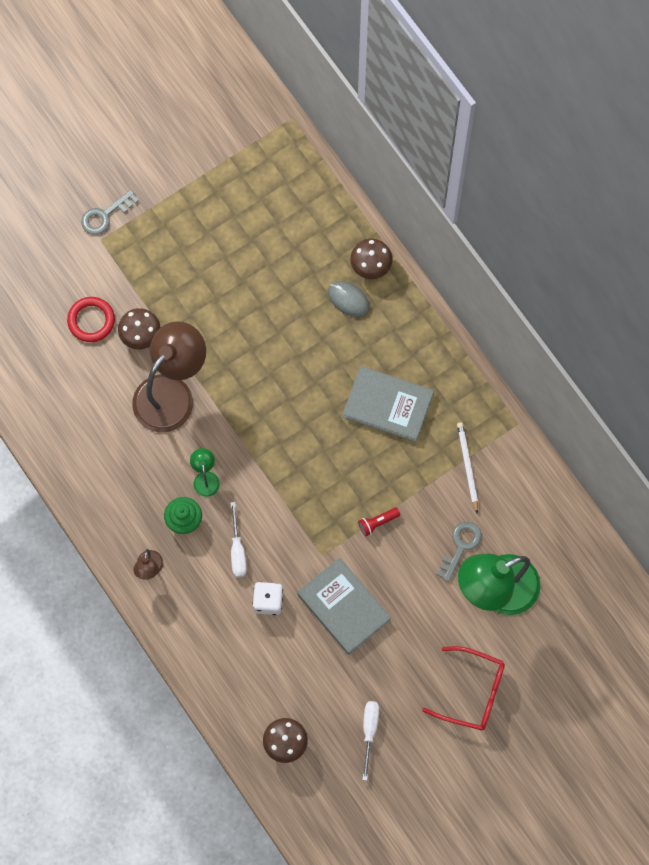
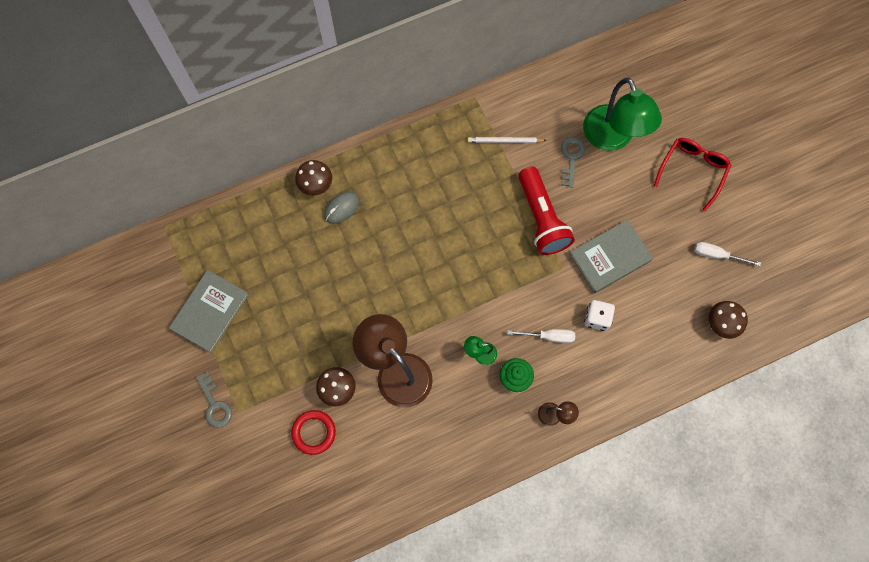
camera: 80 degrees left, 0 degrees up
grey book [342,366,434,442] -> grey book moved to [169,270,249,353]
red flashlight [358,508,400,537] -> red flashlight [518,167,575,255], size x2.48
grey key [436,522,482,582] -> grey key turned 60 degrees clockwise [561,137,585,188]

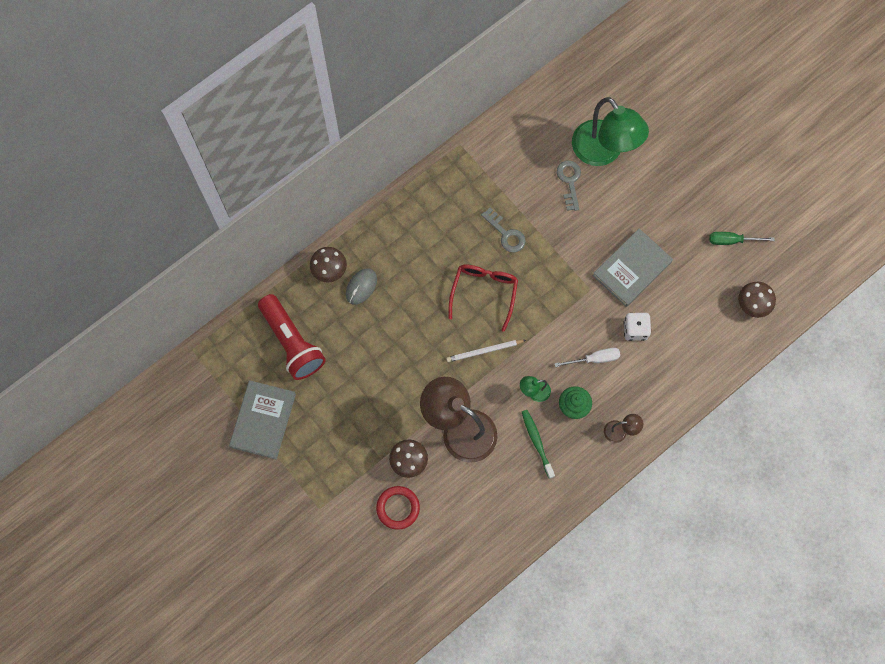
camera: 15 degrees left, 0 degrees up
grey key [196,372,232,428] -> grey key moved to [481,207,526,252]
white pencil [468,137,547,143] -> white pencil moved to [446,340,526,362]
red flashlight [518,167,575,255] -> red flashlight moved to [258,294,326,380]
red glasses [654,138,731,211] -> red glasses moved to [449,264,518,332]
white screwdriver [695,242,761,266] -> green screwdriver [709,232,775,245]
none -> green toothbrush [522,410,555,479]

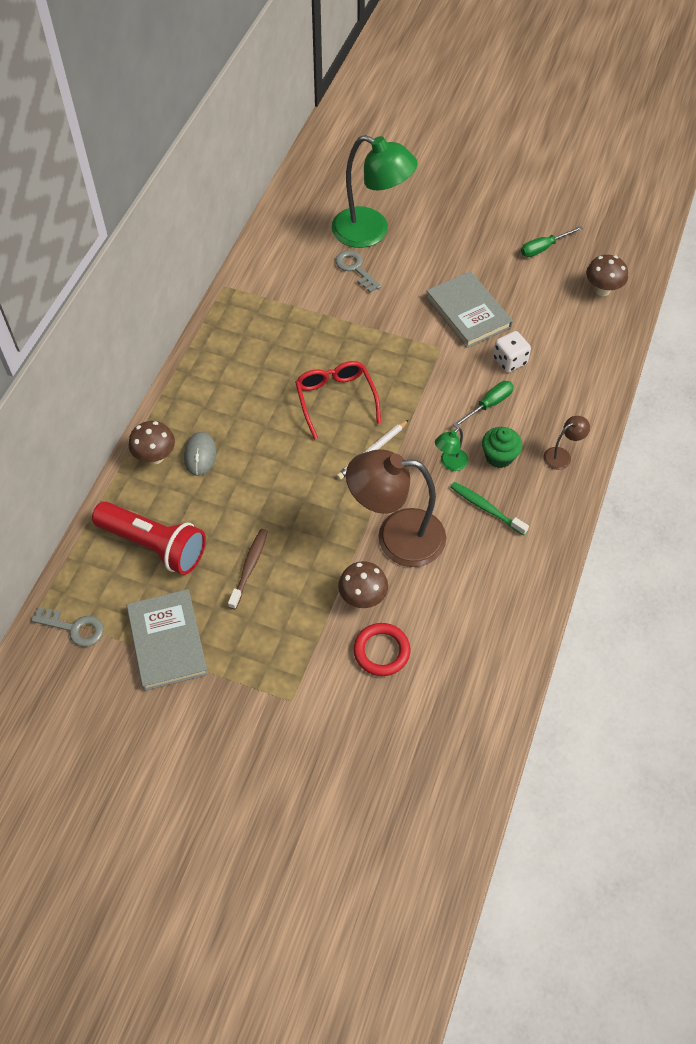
camera: 30 degrees left, 15 degrees down
grey key [481,207,526,252] -> grey key moved to [31,607,104,647]
white screwdriver [554,348,620,367] -> green screwdriver [453,381,514,428]
grey book [593,229,673,307] -> grey book turned 45 degrees counterclockwise [426,271,513,348]
none -> brown toothbrush [228,529,268,610]

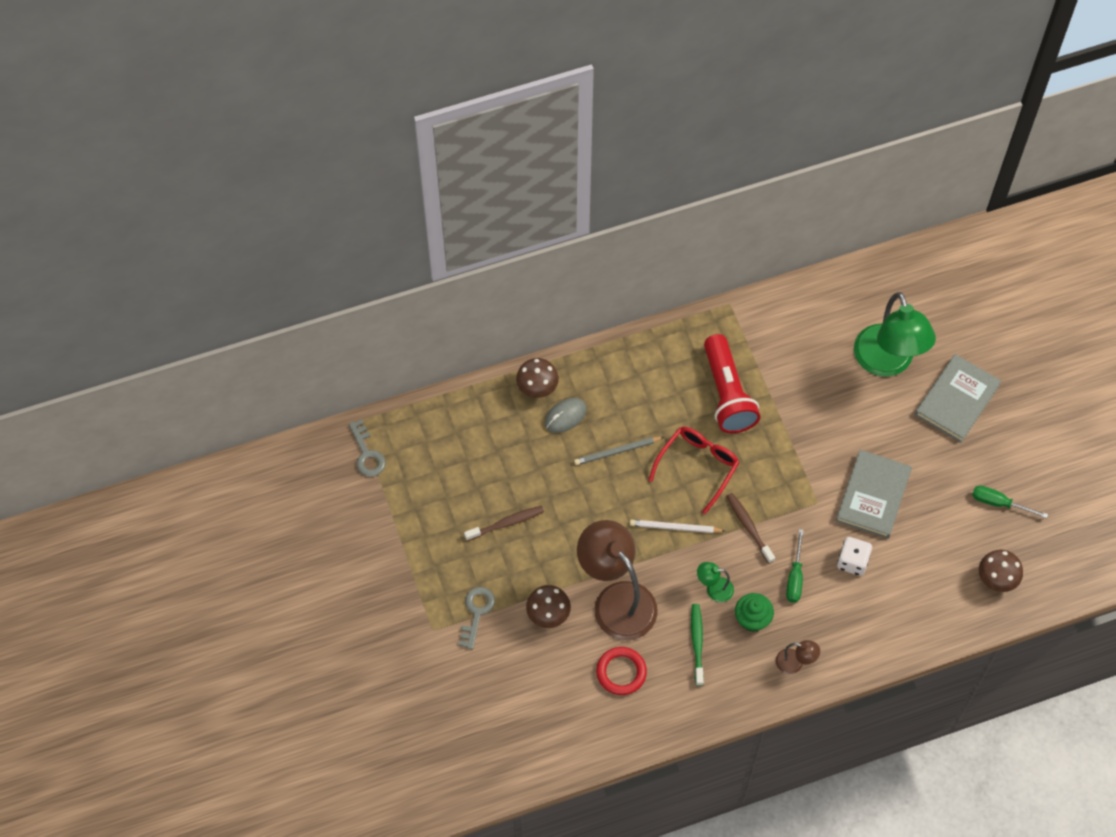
camera: 50 degrees right, 5 degrees up
red flashlight [92,502,206,575] -> red flashlight moved to [704,334,761,433]
grey book [126,589,208,691] -> grey book moved to [915,354,1001,442]
grey key [336,250,382,293] -> grey key moved to [459,587,495,649]
red ring [353,623,410,676] -> red ring moved to [596,647,647,695]
green screwdriver [453,381,514,428] -> green screwdriver turned 90 degrees clockwise [786,529,804,603]
none -> grey pencil [574,437,664,465]
none -> brown toothbrush [726,493,775,564]

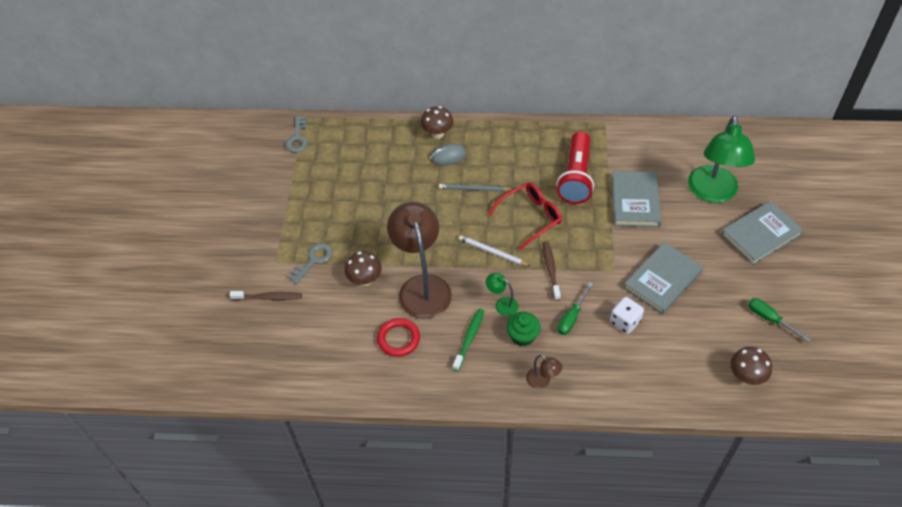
camera: 25 degrees right, 10 degrees down
brown toothbrush [464,506,544,541] -> brown toothbrush moved to [229,291,302,300]
none -> grey book [612,171,661,227]

